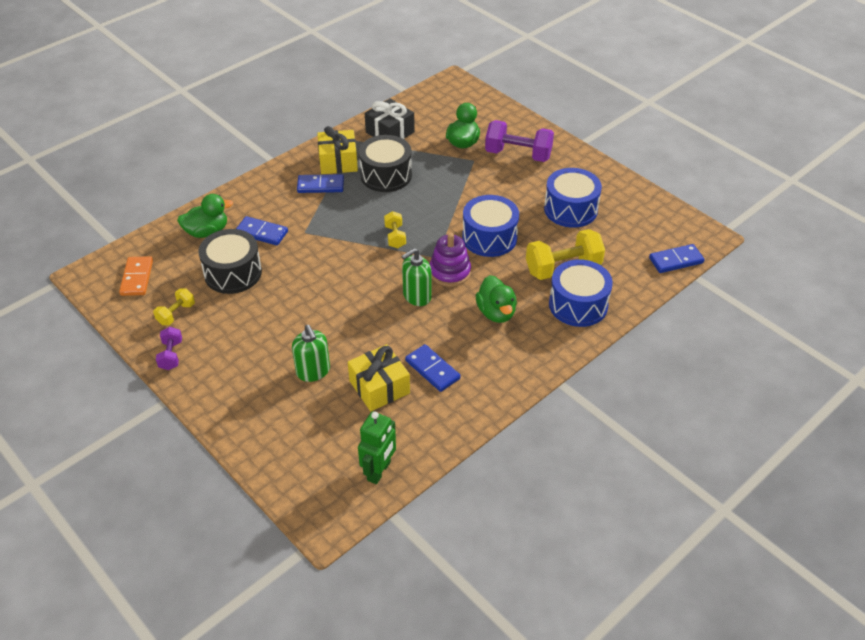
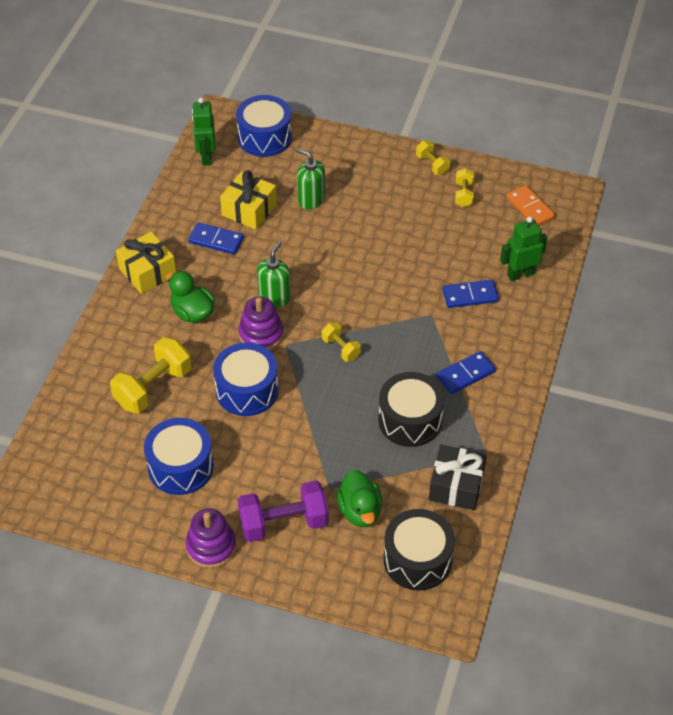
camera: 150 degrees right, 5 degrees up
purple dumbbell [156,327,182,370] -> yellow dumbbell [416,141,450,175]
green duck [177,194,233,238] -> green robot [500,216,548,281]
black drum [198,229,262,294] -> black drum moved to [383,509,455,591]
yellow gift [317,126,358,174] -> yellow gift moved to [116,232,176,294]
blue drum [549,259,613,327] -> blue drum moved to [236,95,292,157]
blue domino [649,244,705,273] -> none
none -> purple stacking toy [186,508,236,568]

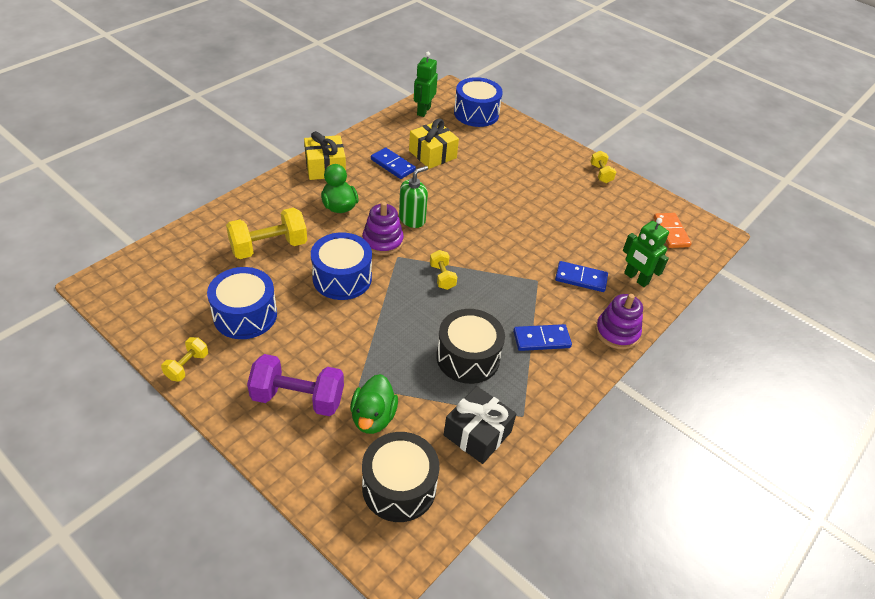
camera: 20 degrees right, 5 degrees down
purple stacking toy [186,508,236,568] -> purple stacking toy moved to [595,294,643,349]
green soap dispenser [296,148,325,209] -> none
yellow dumbbell [455,168,474,207] -> yellow dumbbell moved to [161,337,208,381]
green robot [500,216,548,281] -> green robot turned 135 degrees counterclockwise [623,218,669,287]

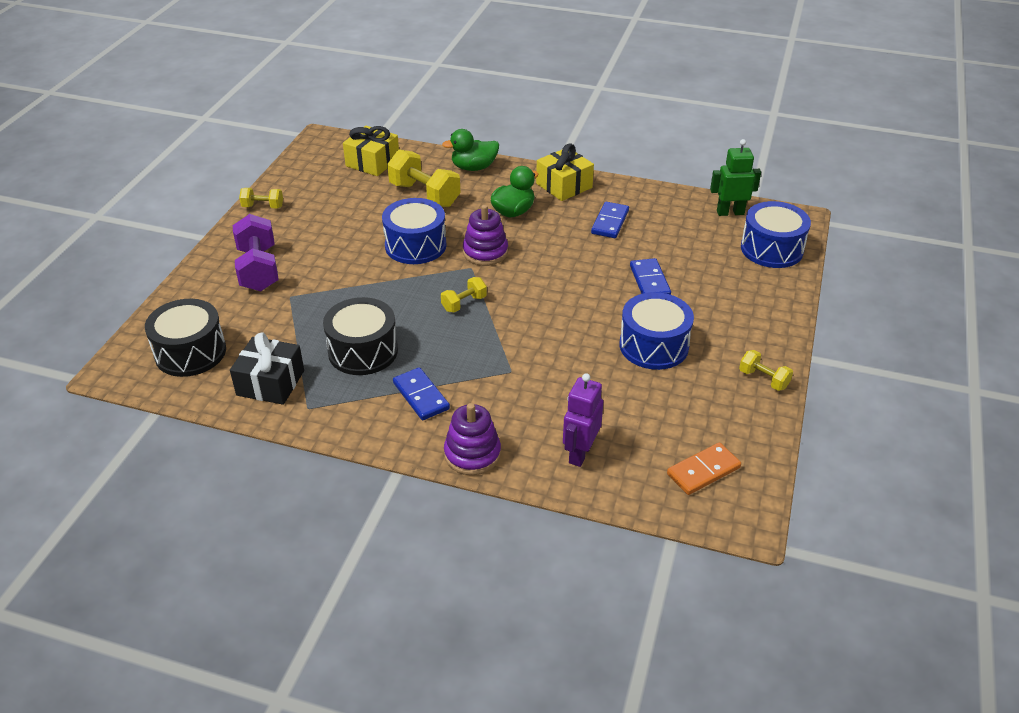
camera: 70 degrees right, 5 degrees down
blue drum [207,267,277,339] -> blue drum moved to [619,292,694,370]
green duck [350,374,398,434] -> green duck moved to [442,129,499,171]
green soap dispenser [399,166,428,228] -> none
yellow gift [409,119,459,169] -> yellow gift moved to [343,126,399,176]
blue domino [555,261,608,292] -> blue domino moved to [630,258,671,295]
yellow dumbbell [590,151,616,183] -> yellow dumbbell turned 75 degrees clockwise [739,350,793,391]
green robot [623,218,669,287] -> purple robot [563,373,604,467]

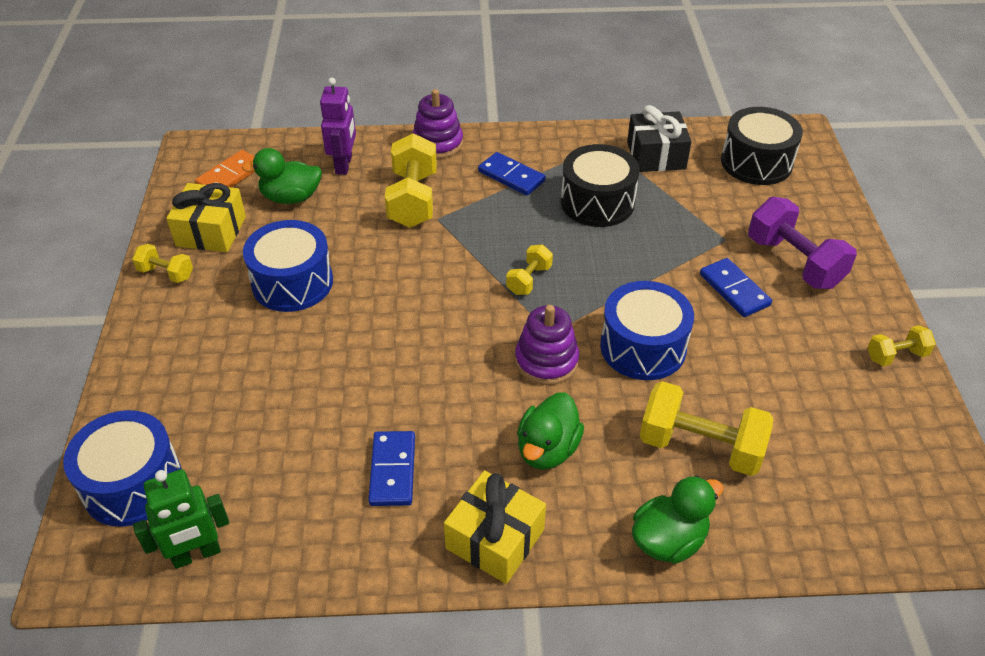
camera: 160 degrees right, 5 degrees up
yellow gift [343,126,399,176] -> yellow gift moved to [166,183,246,252]
blue domino [630,258,671,295] -> blue domino moved to [700,258,772,317]
none -> green duck [242,148,322,204]
none -> yellow dumbbell [385,133,437,228]

